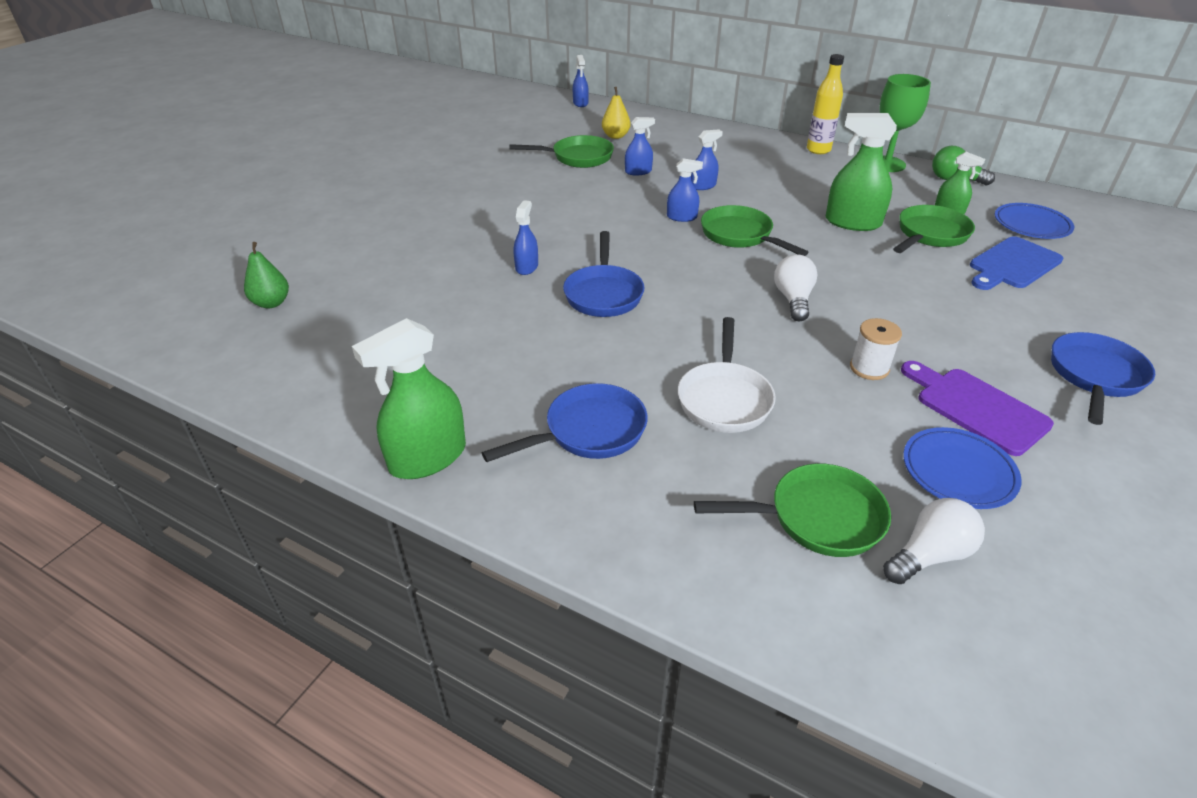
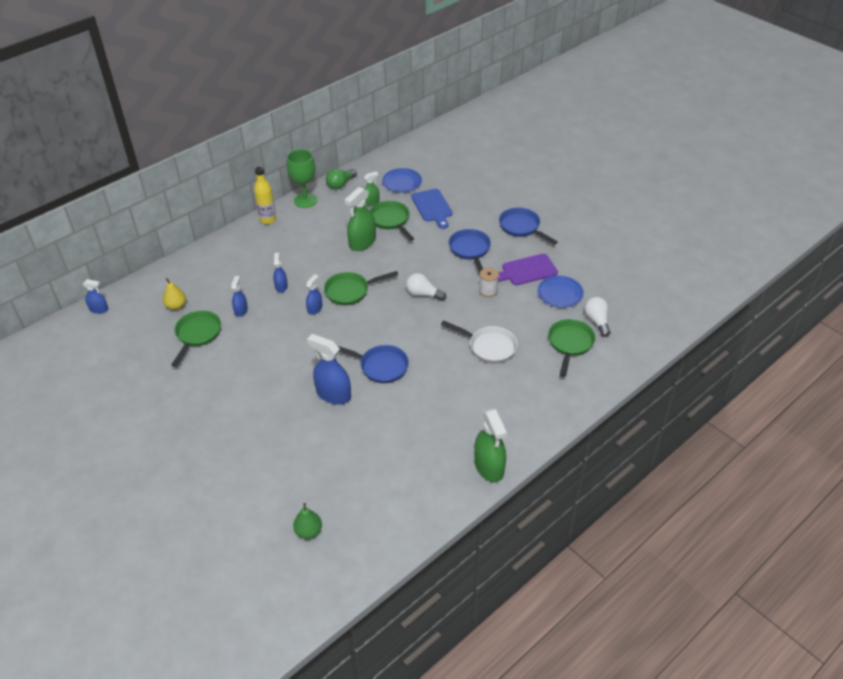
camera: 70 degrees left, 5 degrees up
blue pan [482,383,648,462] -> blue pan moved to [449,229,491,273]
blue spray bottle [513,200,538,275] -> blue spray bottle [307,334,351,405], size x1.80

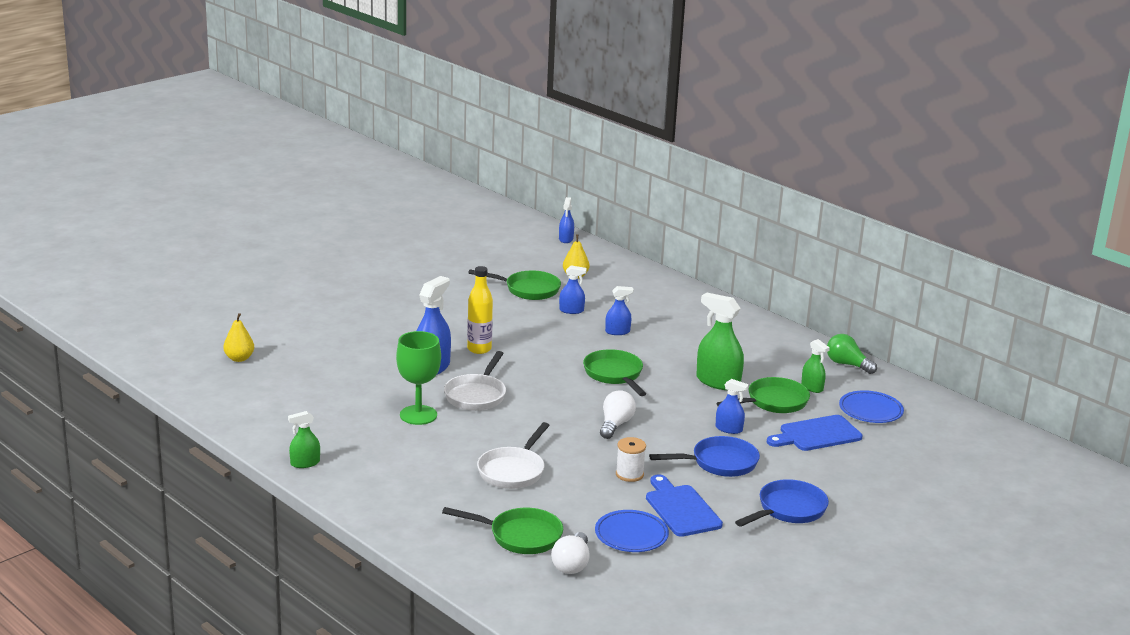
camera: 85 degrees right, 20 degrees down
yellow bottle [254,167,276,224] -> yellow bottle moved to [467,266,493,354]
green goblet [287,149,317,208] -> green goblet moved to [396,331,441,425]
green pear [293,503,322,539] -> yellow pear [223,313,254,362]
blue spray bottle [306,274,322,315] -> blue spray bottle moved to [715,379,749,434]
blue pan [338,345,409,383] -> white pan [444,351,506,411]
green spray bottle [474,409,507,482] -> green spray bottle [288,411,320,468], size x0.56
purple cutting board [498,254,558,285] -> blue cutting board [646,474,723,537]
white light bulb [584,297,611,337] -> white light bulb turned 120 degrees clockwise [551,532,589,574]

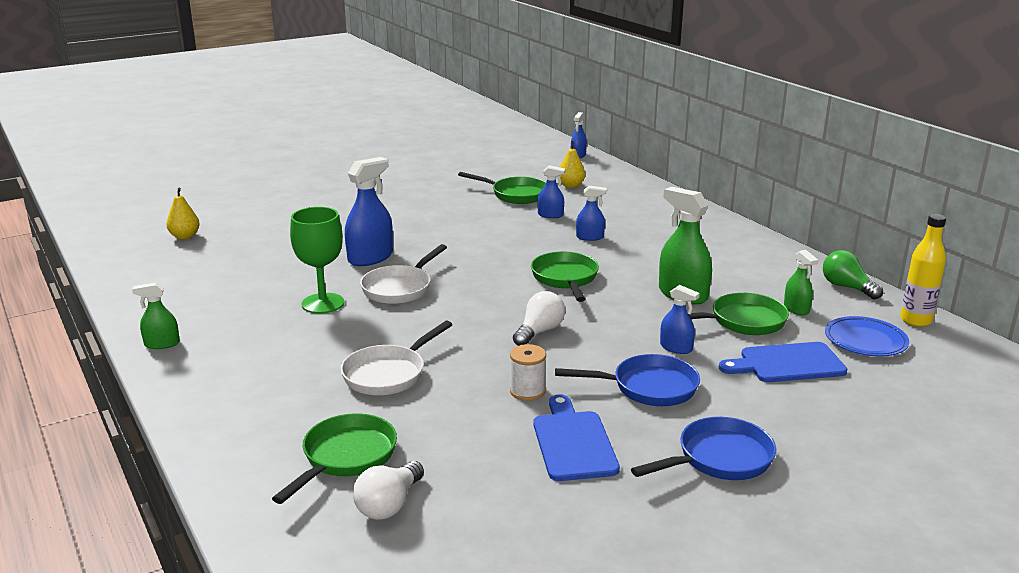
camera: 15 degrees right, 0 degrees up
green pan [442,507,563,554] -> green pan turned 90 degrees counterclockwise [272,413,397,504]
yellow bottle [467,266,493,354] -> yellow bottle moved to [900,214,946,327]
blue plate [595,510,669,552] -> none

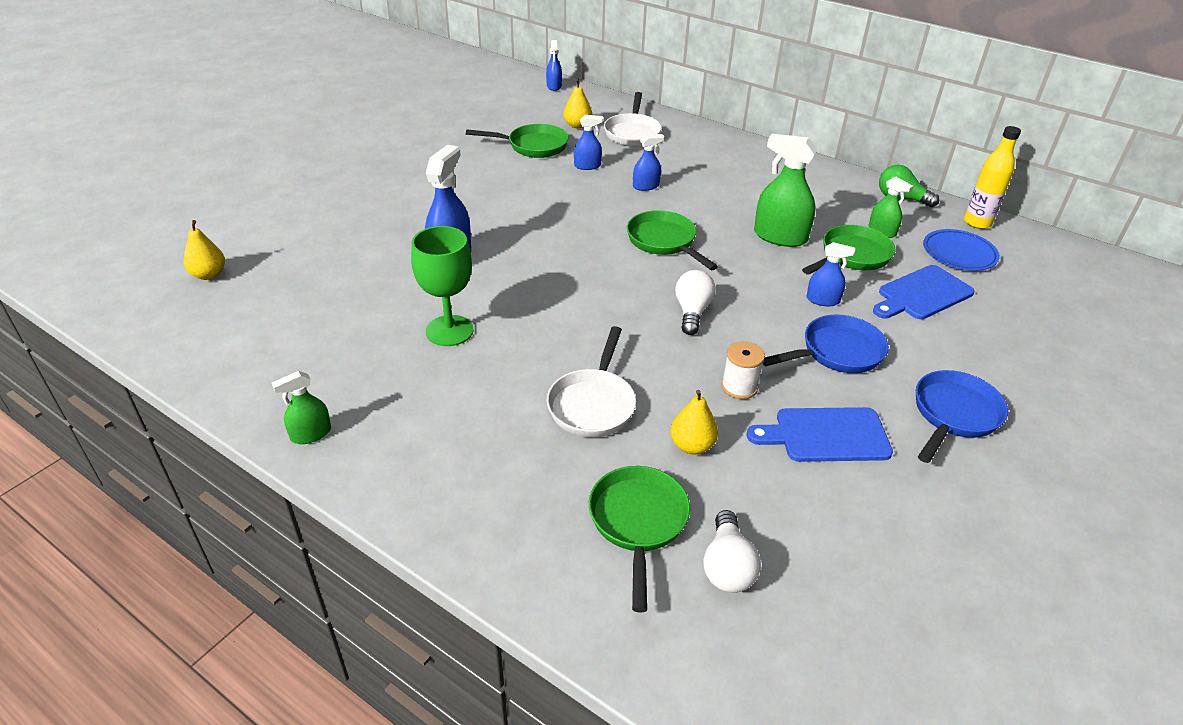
camera: 25 degrees left, 15 degrees up
white pan [360,244,447,304] -> white pan moved to [604,92,662,146]
blue cutting board [533,395,620,481] -> blue cutting board turned 60 degrees counterclockwise [747,407,893,462]
none -> yellow pear [671,390,718,454]

